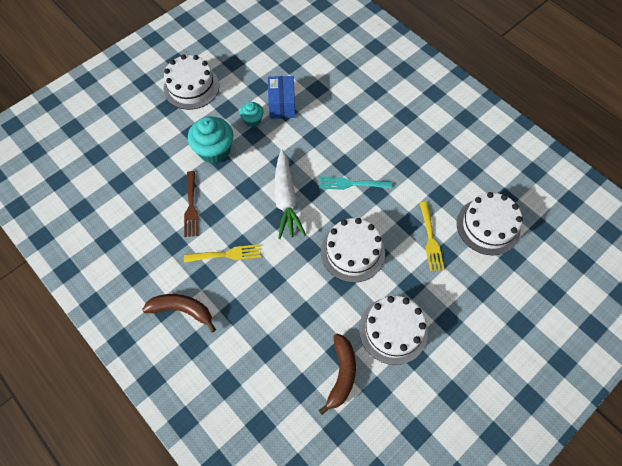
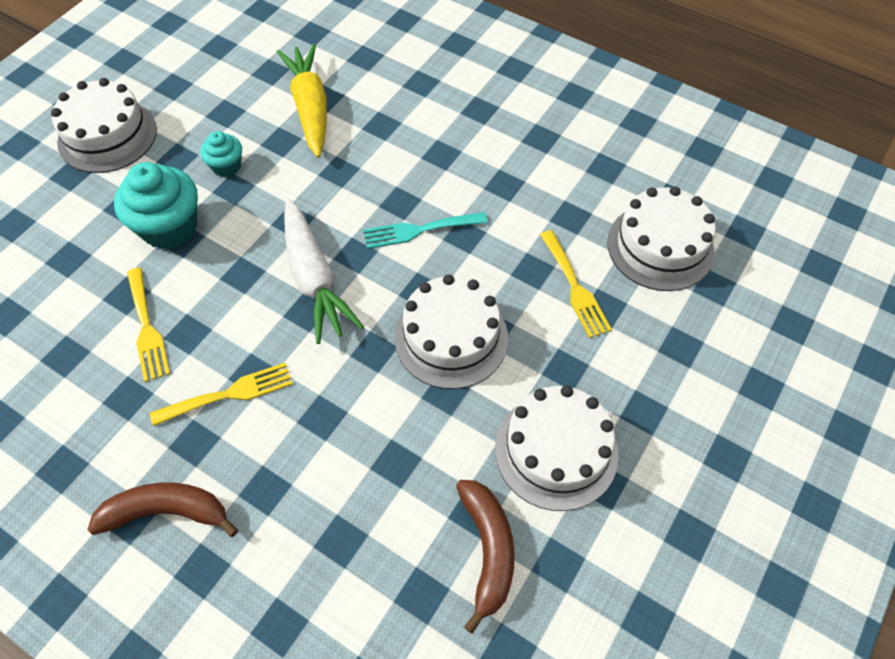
camera: 15 degrees left, 5 degrees down
brown fork [184,171,198,237] -> yellow fork [127,268,170,382]
blue box [268,76,295,119] -> none
none -> yellow carrot [277,44,327,158]

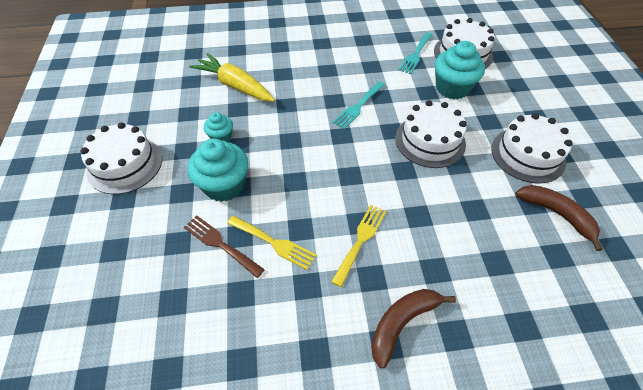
camera: 40 degrees left, 5 degrees down
white carrot [284,198,364,344] -> none
yellow fork [540,230,612,338] -> turquoise cupcake [435,41,485,99]
none -> brown fork [184,215,265,278]
none -> turquoise fork [399,32,432,74]

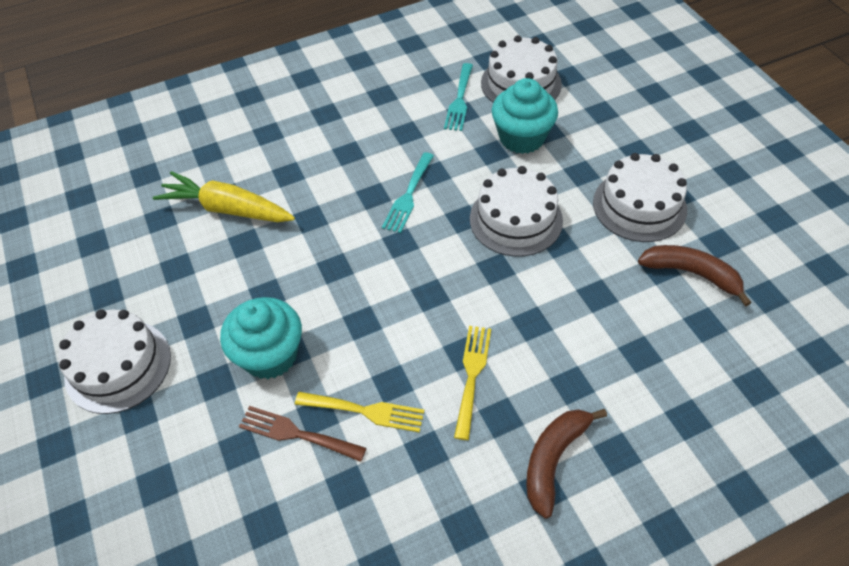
camera: 15 degrees left, 0 degrees up
turquoise cupcake [204,112,233,142] -> none

